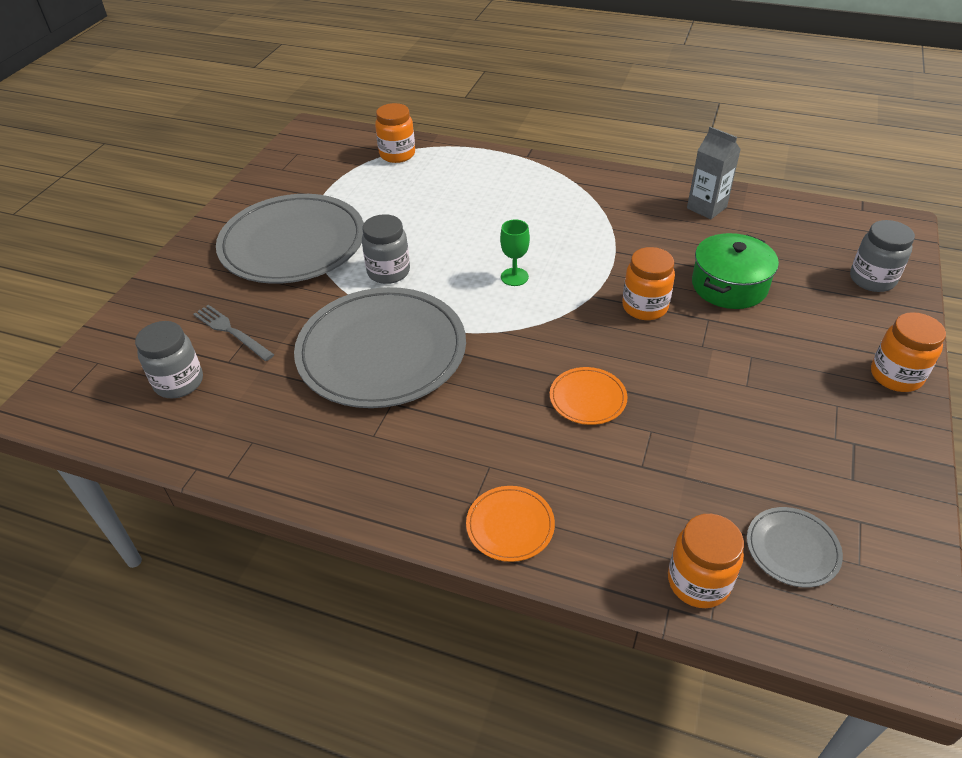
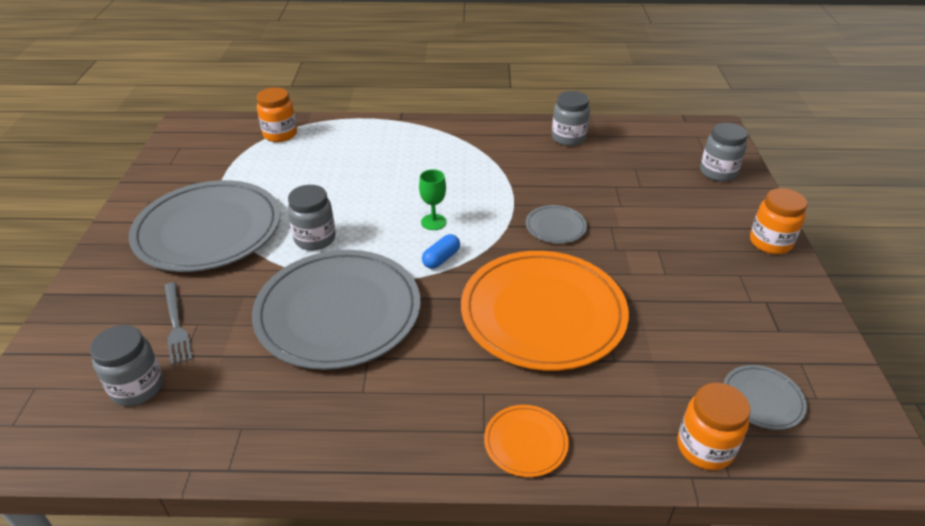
camera: 20 degrees left, 5 degrees down
grey fork [193,305,274,361] -> grey fork turned 135 degrees counterclockwise [165,282,192,365]
orange plate [550,367,627,425] -> orange plate [461,251,629,371], size x2.35
orange jar [622,247,675,320] -> grey plate [526,205,587,243]
grey carton [687,126,741,219] -> grey jar [552,91,590,146]
green pot [692,233,779,309] -> none
none -> blue capsule [422,234,460,269]

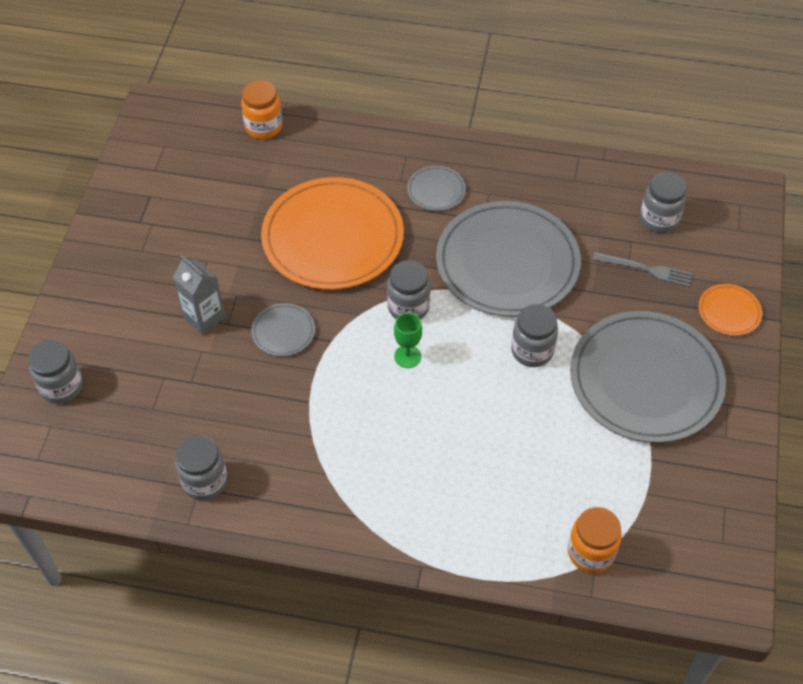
camera: 170 degrees left, 15 degrees up
grey fork [165,282,192,365] -> grey fork turned 120 degrees clockwise [592,252,692,287]
blue capsule [422,234,460,269] -> grey jar [387,260,430,320]
orange plate [484,405,569,477] -> orange plate moved to [698,284,762,336]
grey plate [724,365,807,430] -> grey plate moved to [407,166,466,211]
orange jar [750,188,807,254] -> none
none -> grey carton [173,255,225,335]

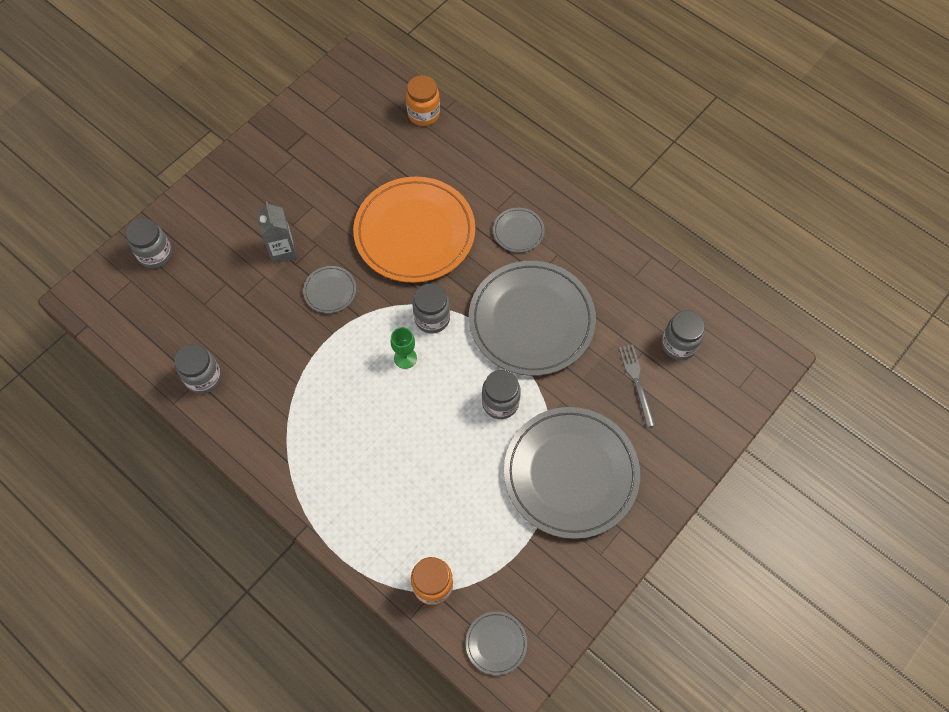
camera: 30 degrees right, 10 degrees up
grey fork [592,252,692,287] -> grey fork turned 150 degrees counterclockwise [619,344,656,427]
orange plate [698,284,762,336] -> none
none -> grey plate [466,611,527,675]

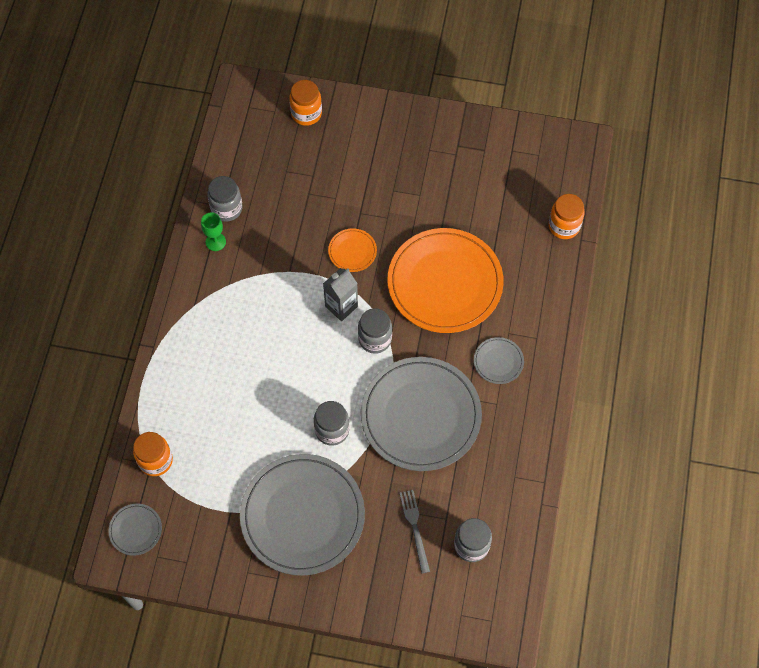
camera: 60 degrees right, 0 degrees up
grey jar [126,218,172,269] -> orange jar [289,80,322,126]
grey carton [257,202,297,264] -> grey carton moved to [323,268,358,321]
grey plate [303,266,356,313] -> orange plate [328,228,377,272]
green goblet [391,327,417,369] -> green goblet moved to [201,212,226,251]
grey fork [619,344,656,427] -> grey fork turned 60 degrees counterclockwise [400,490,430,573]

